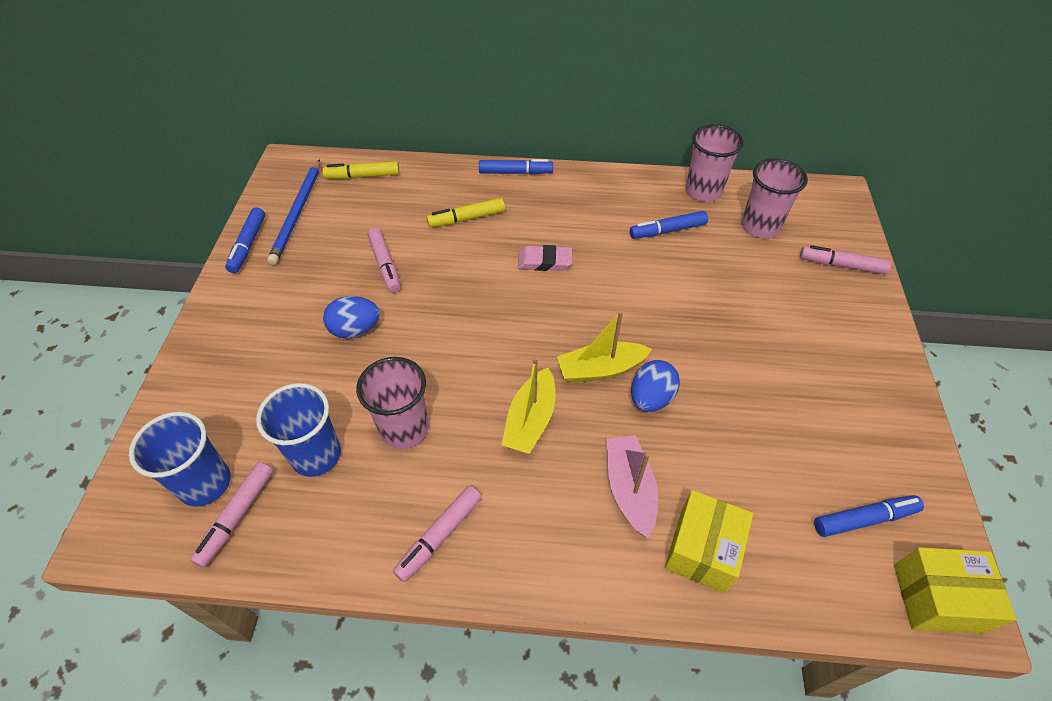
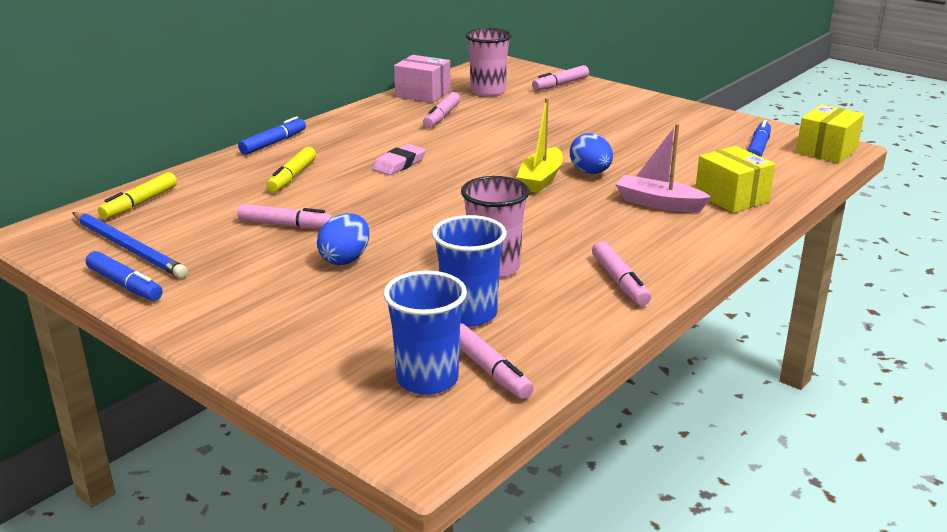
camera: 55 degrees left, 25 degrees down
yellow boat [501,357,555,454] -> none
blue marker [630,211,708,239] -> pink marker [423,92,460,128]
pink cup [686,124,744,202] -> pink box [394,55,451,103]

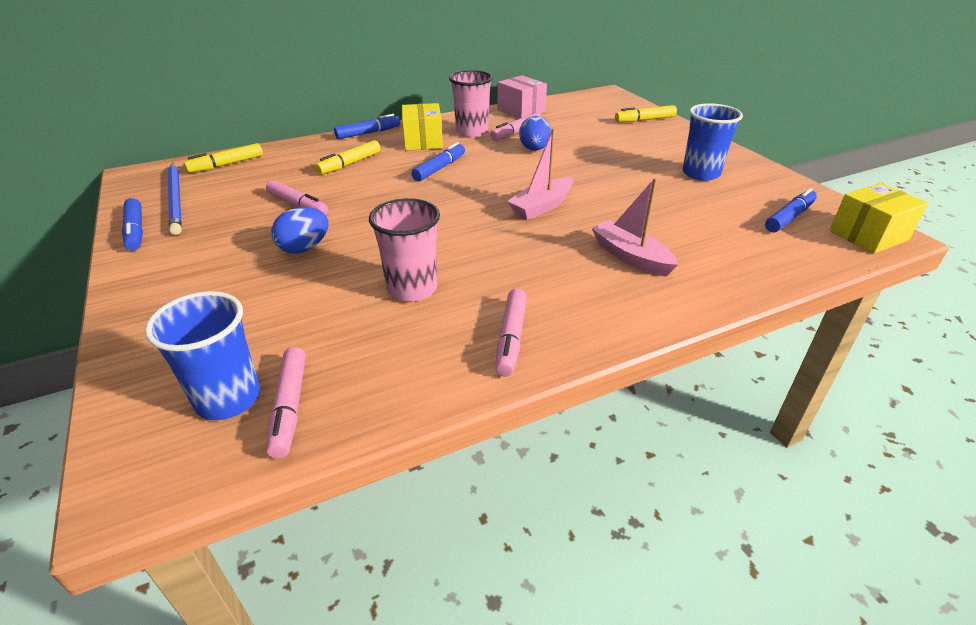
camera: 25 degrees right, 10 degrees up
pink eraser [372,144,426,175] -> blue marker [411,142,465,182]
blue cup [432,215,507,326] -> blue cup moved to [682,103,743,181]
pink cup [466,28,512,96] -> pink cup moved to [449,70,493,137]
yellow boat [516,98,563,193] -> pink boat [507,128,573,220]
pink marker [532,65,589,91] -> yellow marker [615,105,677,122]
blue egg [570,133,613,174] -> blue egg moved to [519,116,551,151]
yellow box [695,146,775,213] -> yellow box moved to [402,103,443,150]

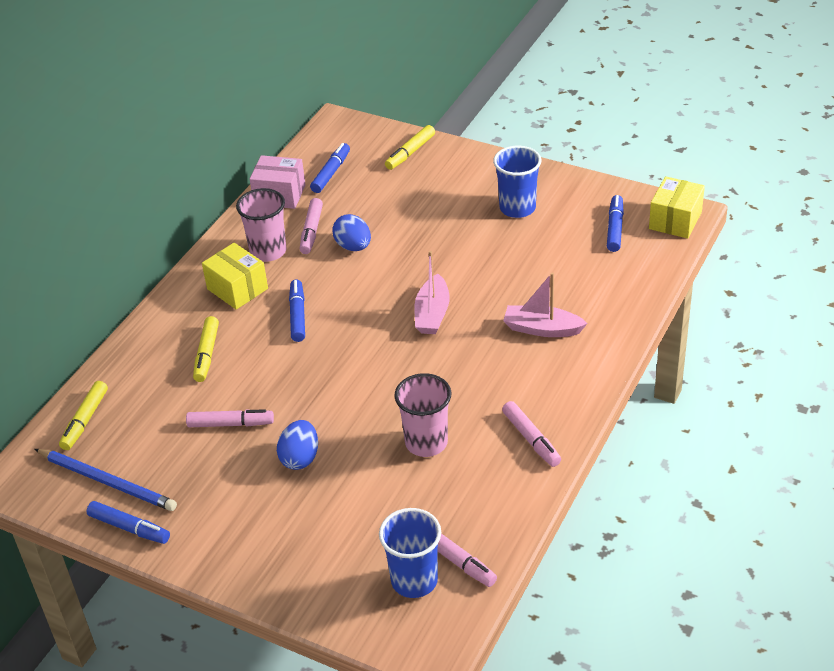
camera: 35 degrees left, 5 degrees up
blue marker [334,114,400,139] -> blue marker moved to [310,143,350,193]

